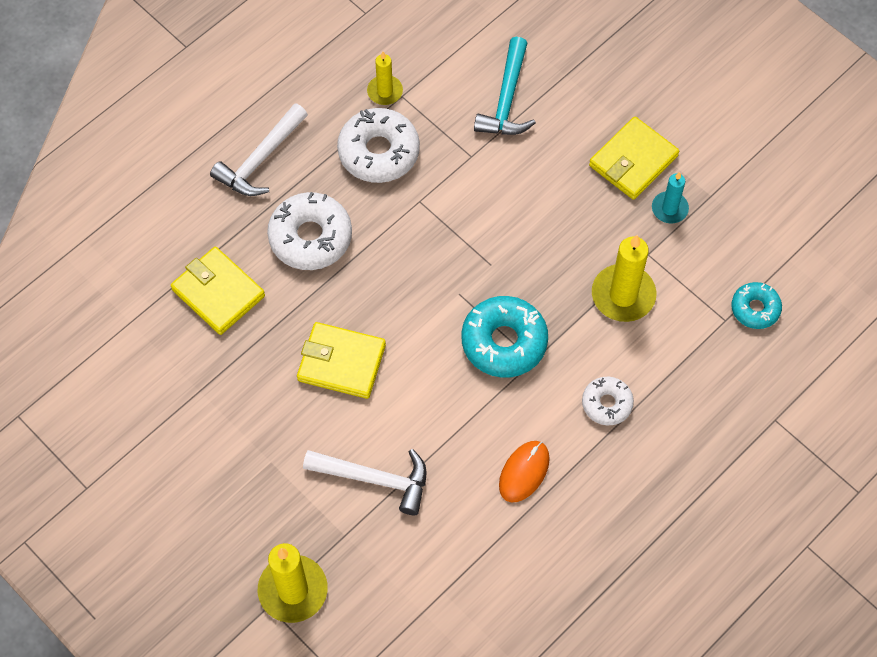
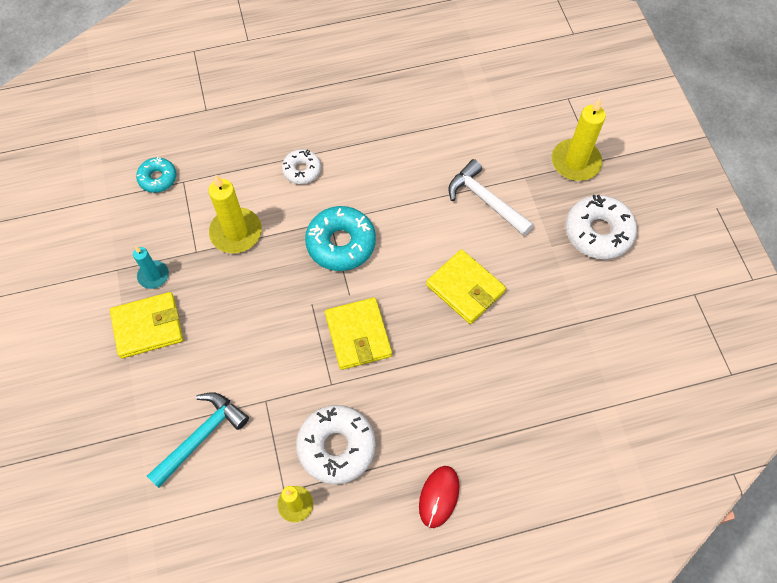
camera: 150 degrees left, 0 degrees up
yellow wallet [171,247,265,335] -> yellow wallet moved to [325,297,392,370]
white hammer [210,103,308,196] -> red mouse [419,466,459,528]
white donut [267,192,352,270] -> white donut moved to [566,195,637,259]
orange mouse [499,441,550,503] -> none

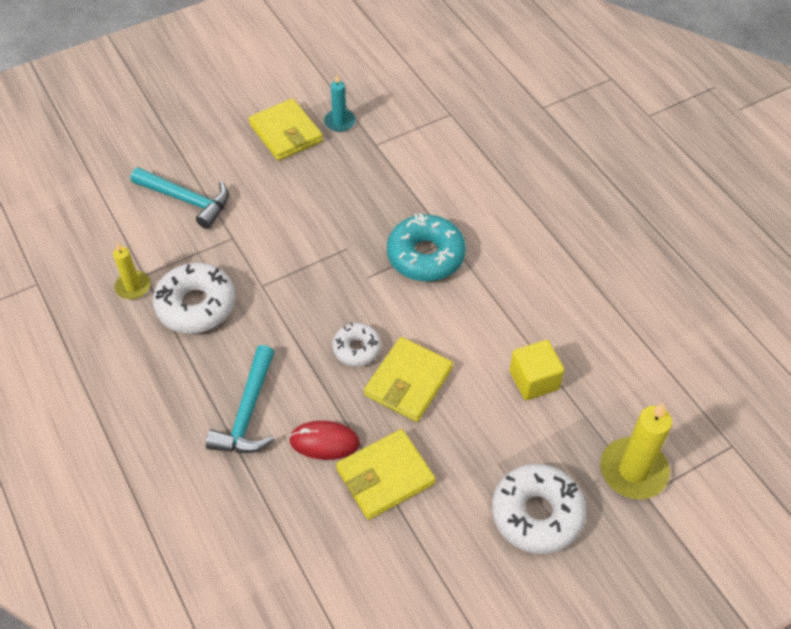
camera: 75 degrees right, 10 degrees down
turquoise donut [136,157,177,193] -> none
yellow candle [208,175,262,253] -> none
white donut [282,149,321,184] -> white donut moved to [332,322,381,366]
yellow wallet [325,297,392,370] -> yellow wallet moved to [336,429,436,520]
red mouse [419,466,459,528] -> red mouse moved to [289,421,360,460]
white hammer [448,159,534,236] -> yellow cube [510,340,565,400]
none -> turquoise hammer [206,345,274,453]

